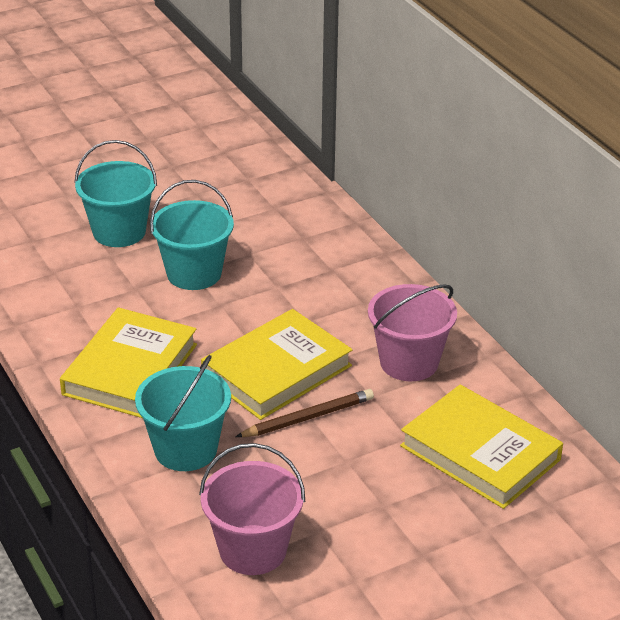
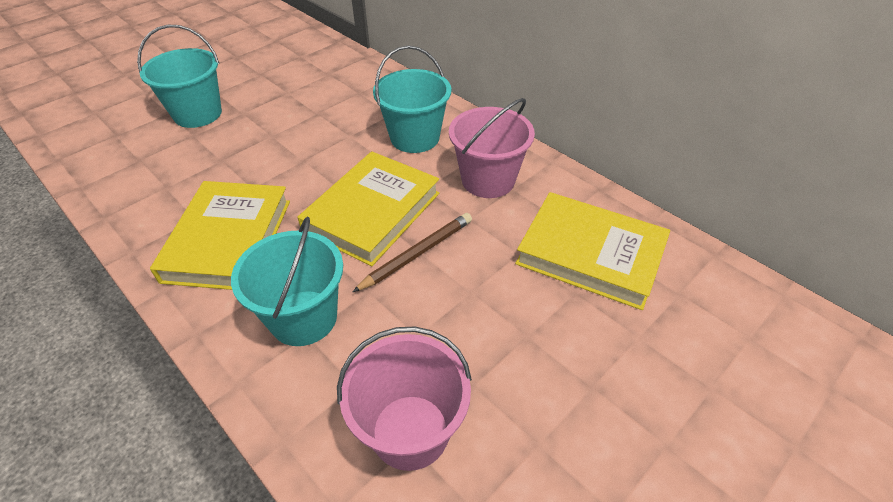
camera: 15 degrees left, 10 degrees up
turquoise bucket [150,180,234,290] -> turquoise bucket moved to [373,45,451,153]

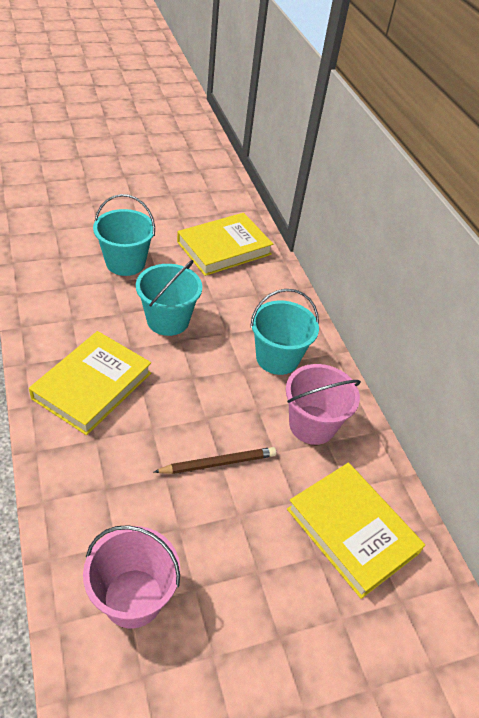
camera: 20 degrees right, 0 degrees up
turquoise bucket [231,217,343,346] -> turquoise bucket moved to [136,260,202,336]
yellow book [297,151,439,266] -> yellow book moved to [177,213,273,276]

